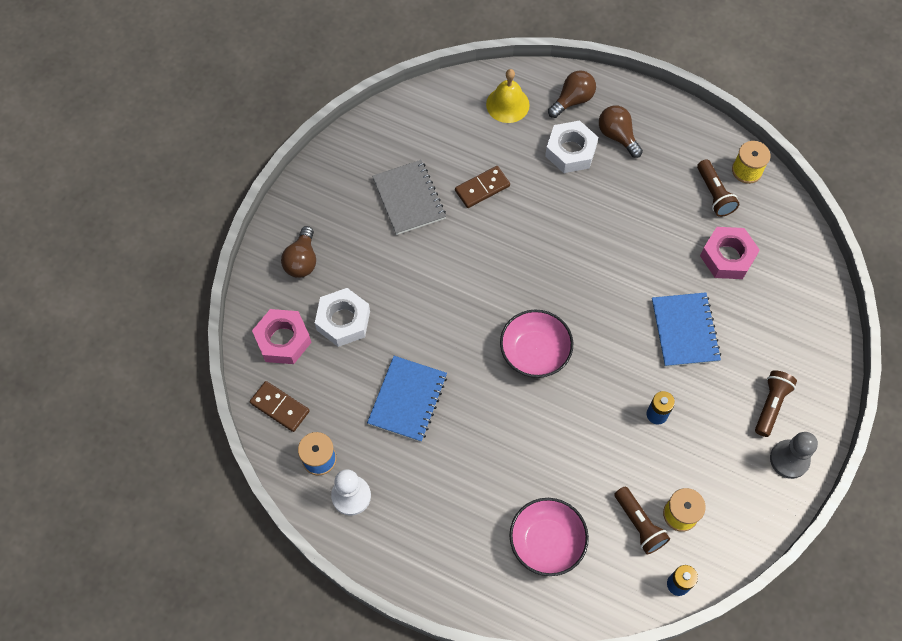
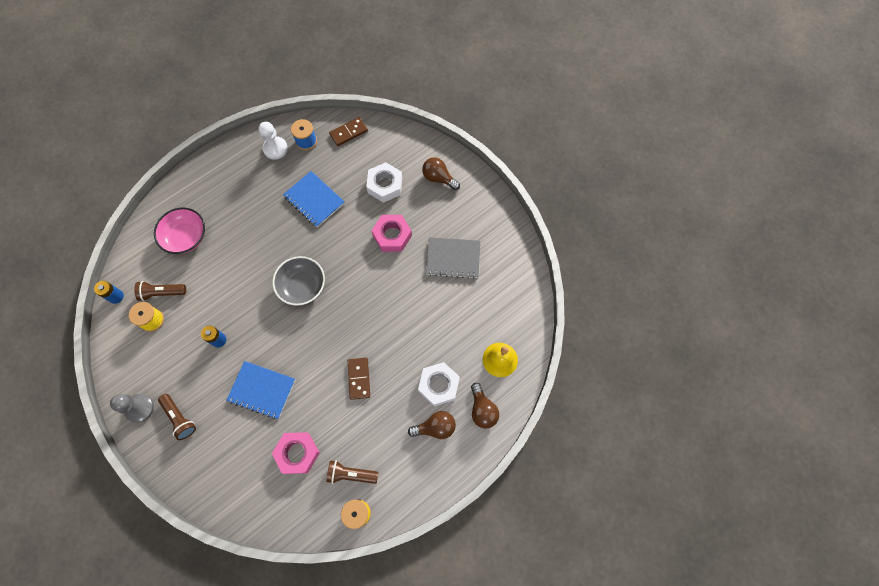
camera: 115 degrees right, 5 degrees up
pink nut [252,309,312,364] -> pink nut moved to [371,215,412,252]
brown domino [455,166,510,208] -> brown domino moved to [348,358,370,400]
pink bowl [500,310,573,378] -> grey bowl [273,256,325,306]

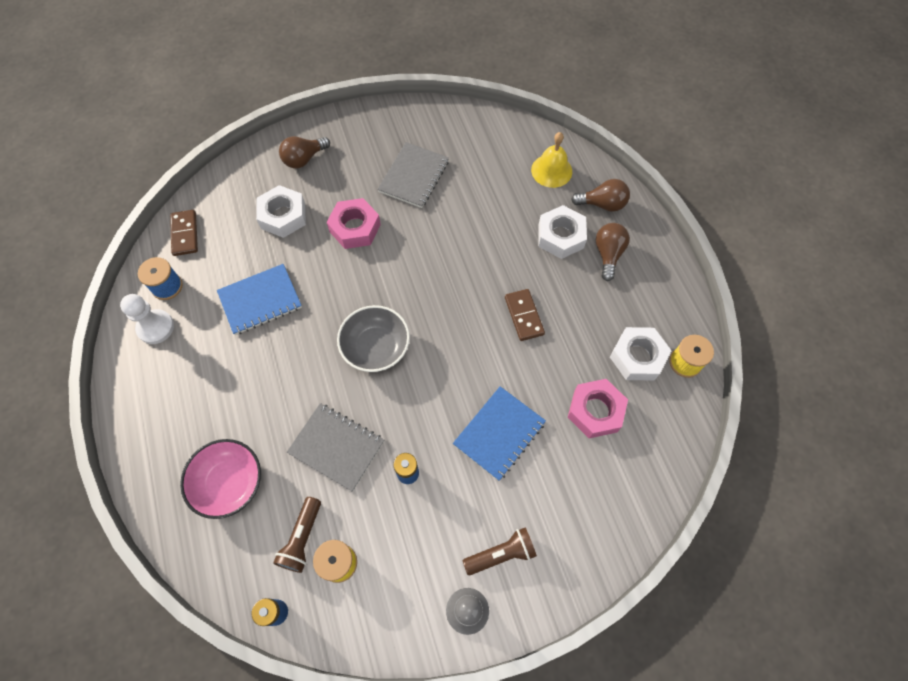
camera: 70 degrees left, 5 degrees down
brown flashlight [326,460,378,484] -> white nut [610,327,672,381]
brown domino [348,358,370,400] -> brown domino turned 60 degrees clockwise [505,289,545,341]
none -> grey notebook [287,403,384,492]

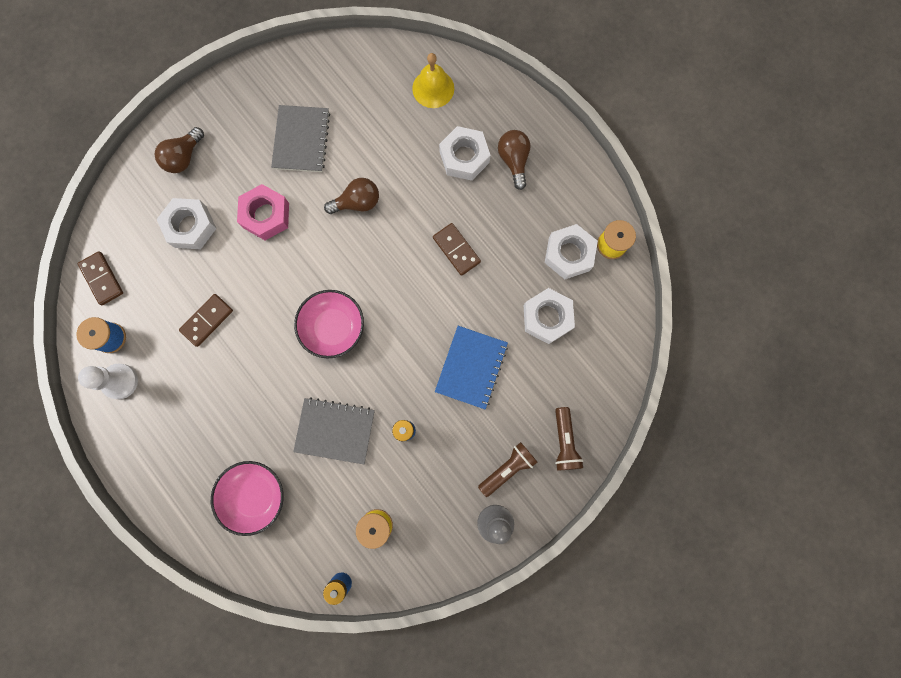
camera: 20 degrees left, 15 degrees up
blue notebook [217,264,302,335] -> brown domino [179,294,233,347]
brown flashlight [273,497,321,573] -> brown flashlight moved to [555,407,584,470]
grey bowl [337,305,410,372] -> pink bowl [294,290,364,359]
pink nut [568,379,628,438] -> white nut [524,288,575,344]
brown light bulb [571,179,630,212] -> brown light bulb moved to [324,178,379,214]

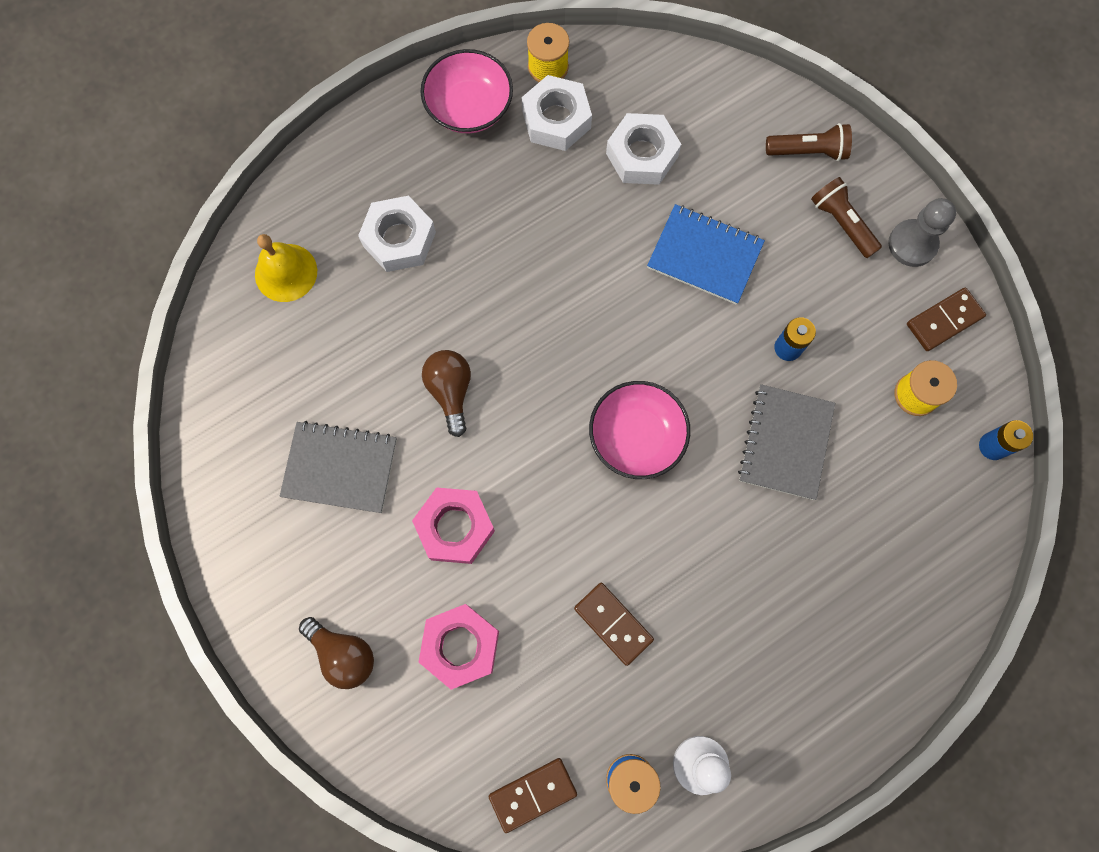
camera: 85 degrees left, 5 degrees down
white nut [157,198,217,249] -> pink nut [419,604,499,690]
pink bowl [211,461,284,536] -> pink bowl moved to [420,49,513,133]
brown domino [433,223,481,276] -> brown domino moved to [907,288,986,351]
brown light bulb [498,130,531,190] -> none

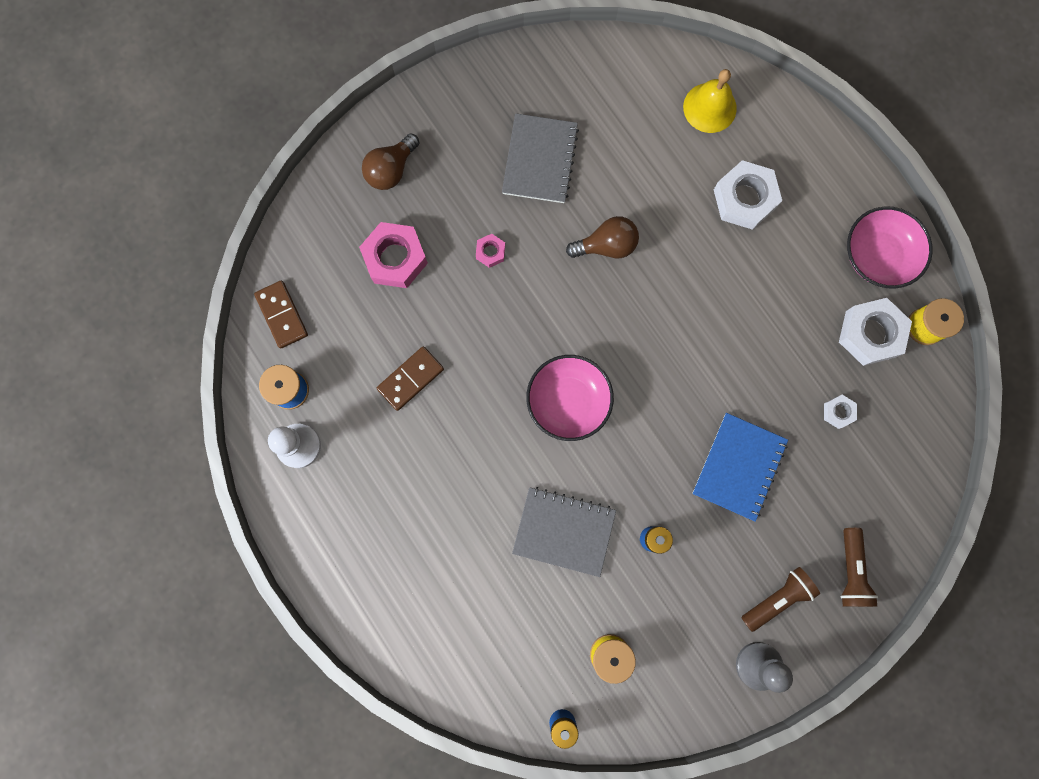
camera: 90 degrees right, 5 degrees up
pink nut [412,487,495,564] -> pink nut [476,234,505,268], size x0.49
white nut [606,113,681,185] -> white nut [824,395,857,429], size x0.49
brown domino [907,288,986,351] -> none

